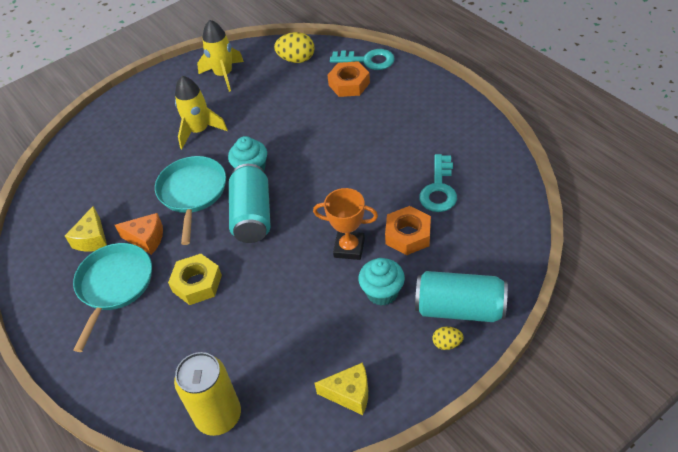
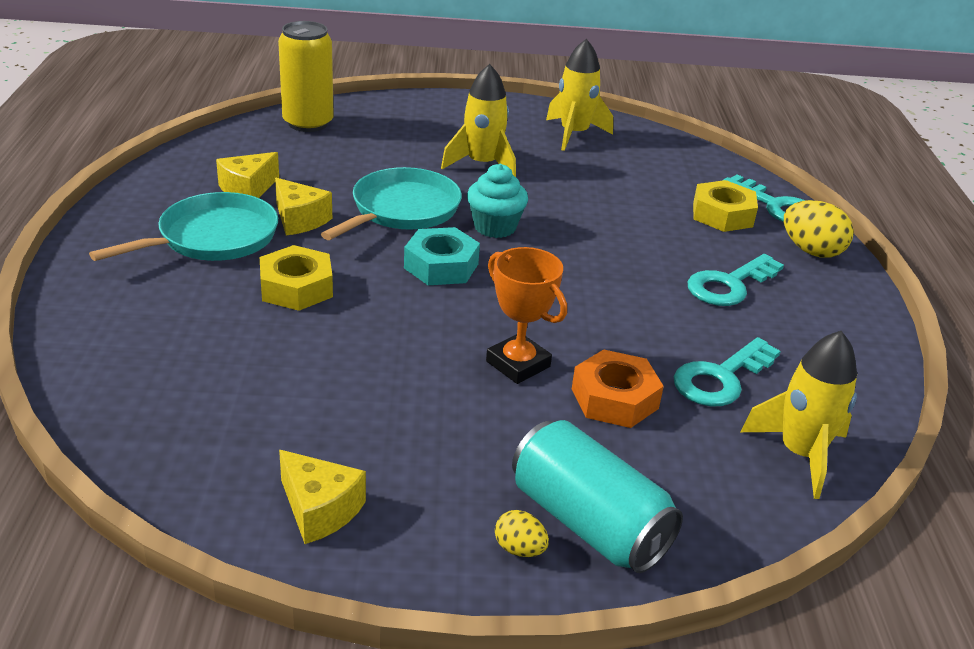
camera: 30 degrees right, 15 degrees down
orange cheese [115,213,163,255] -> yellow cheese [275,178,332,235]
yellow can [174,352,241,436] -> yellow can moved to [278,21,334,132]
turquoise can [229,164,271,243] -> turquoise nut [404,227,480,285]
yellow egg [274,32,315,63] -> yellow egg moved to [784,200,854,258]
orange nut [327,61,370,97] -> yellow nut [693,180,758,232]
turquoise cupcake [358,258,405,306] -> none
none -> turquoise key [687,254,784,306]
none -> yellow rocket [741,331,857,499]

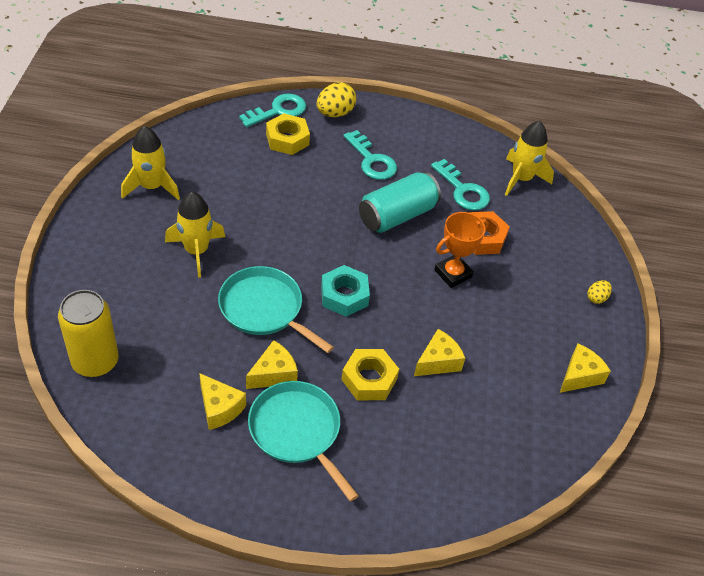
camera: 85 degrees left, 15 degrees up
turquoise cupcake [467,164,528,238] -> none
turquoise can [512,420,683,573] -> turquoise can moved to [359,172,441,233]
none -> yellow cheese [414,329,465,376]

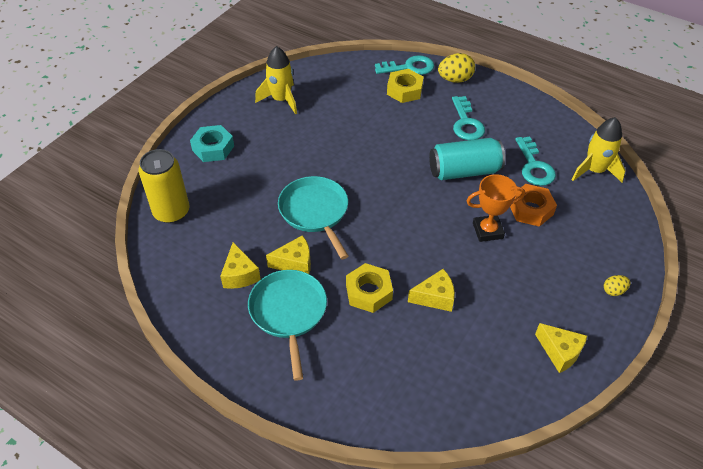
camera: 30 degrees right, 0 degrees up
yellow rocket [165,192,225,278] -> none
turquoise nut [321,265,370,317] -> turquoise nut moved to [190,125,234,162]
yellow cheese [560,344,611,393] -> yellow cheese turned 60 degrees clockwise [535,323,587,373]

